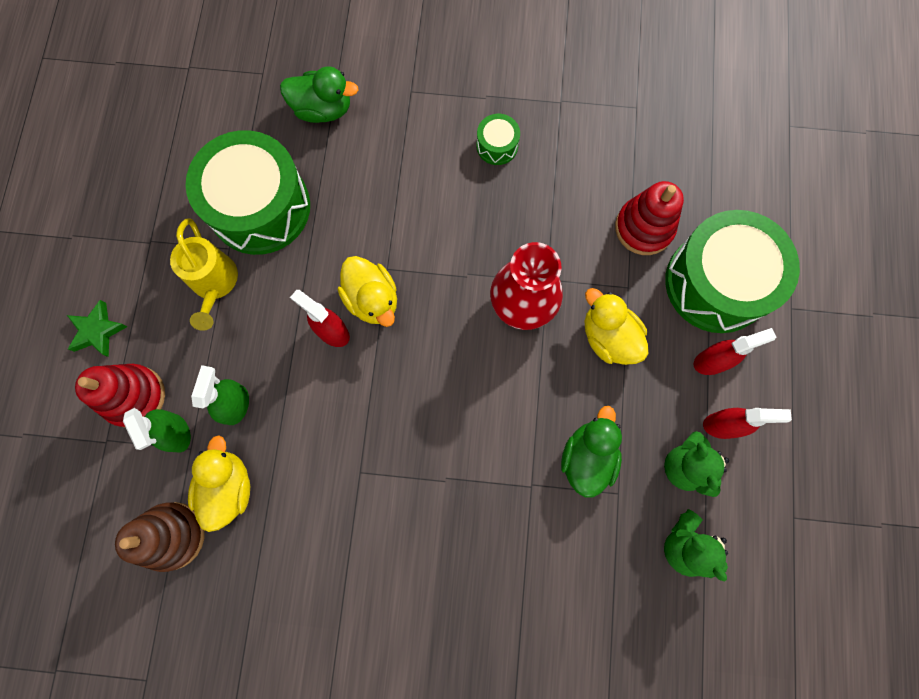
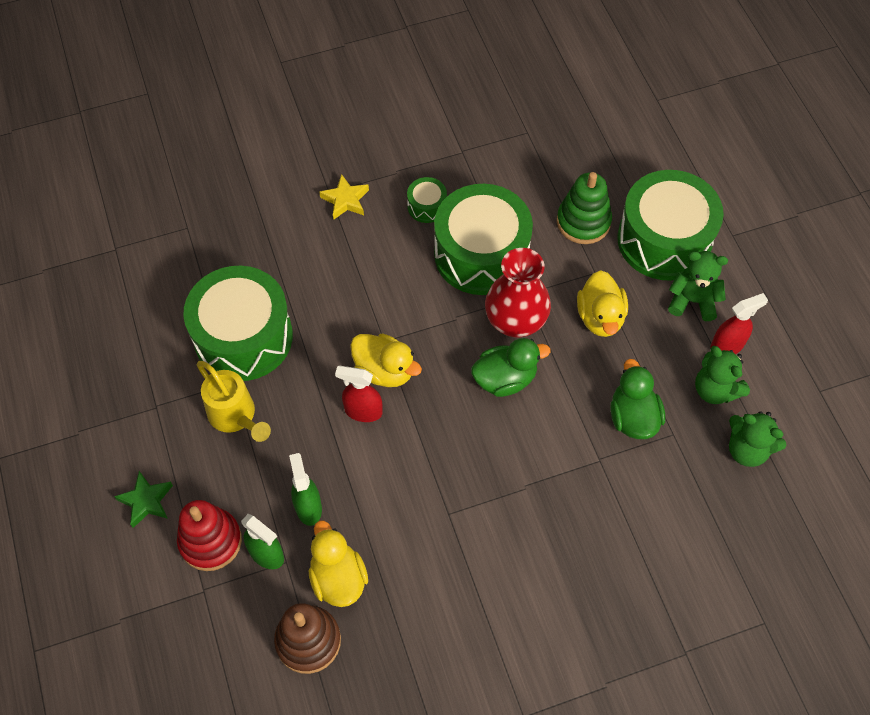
camera: 25 degrees left, 15 degrees down
green duck [280,66,358,123] -> green duck moved to [471,338,551,397]
yellow duck [584,288,649,365] -> yellow duck turned 120 degrees counterclockwise [577,270,628,337]
red stacking toy [615,181,684,255] -> green stacking toy [557,172,612,244]
red spray bottle [694,328,776,375] -> green teddy bear [668,251,728,321]
none -> yellow star [319,174,369,220]
none -> green drum [434,184,533,295]

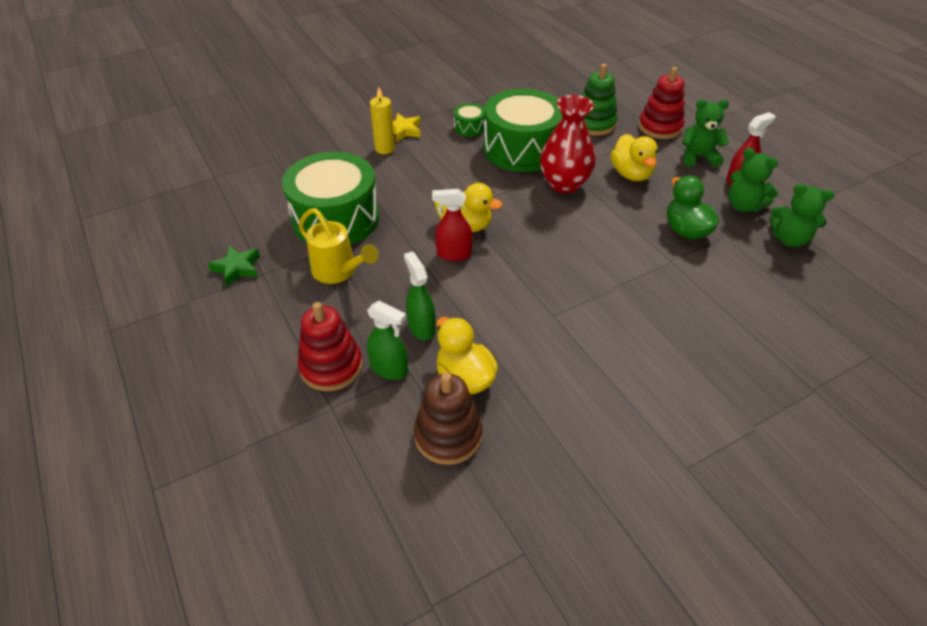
camera: 10 degrees left, 15 degrees down
green star [114,471,173,528] -> green star moved to [208,246,260,287]
green duck [471,338,551,397] -> none
green drum [617,170,724,280] -> red stacking toy [638,67,684,139]
none -> yellow candle [370,87,395,154]

